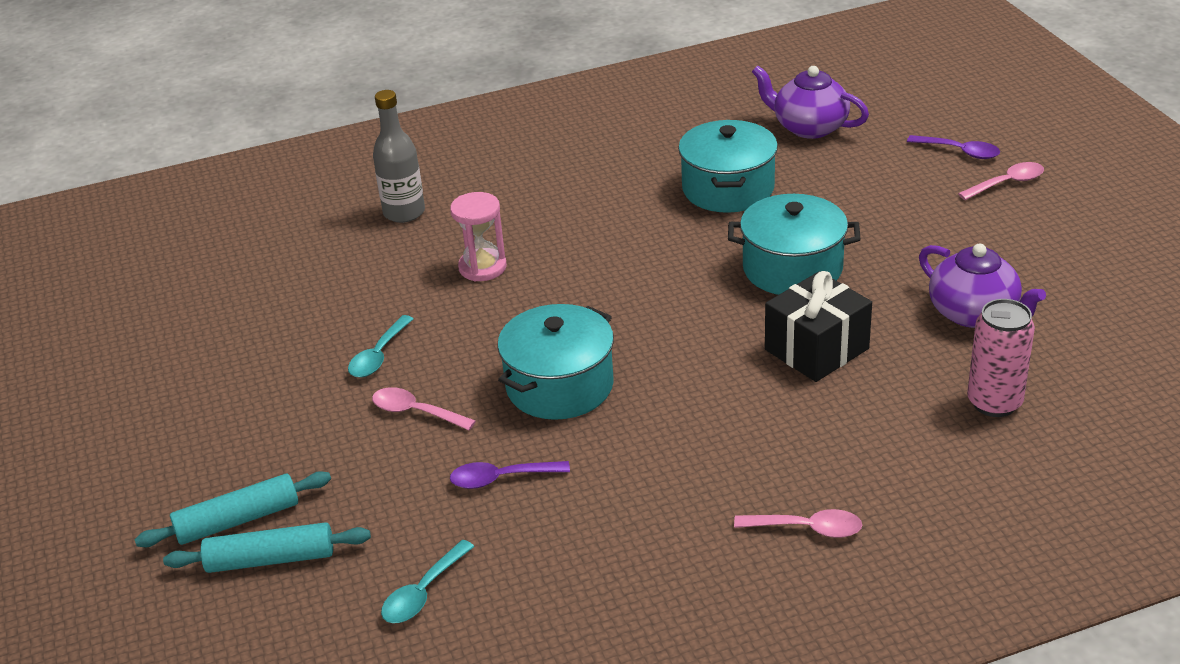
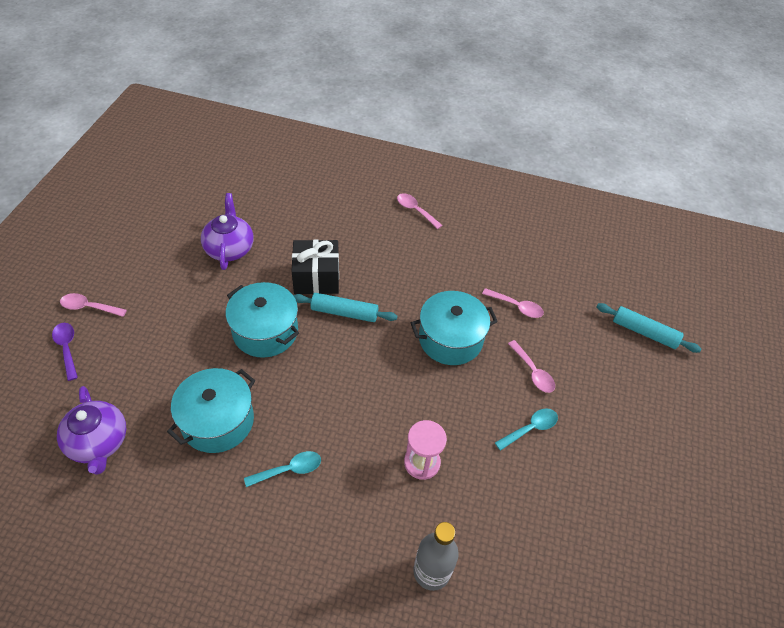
camera: 150 degrees left, 15 degrees up
turquoise rolling pin [134,471,331,547] -> turquoise rolling pin moved to [293,293,397,322]
turquoise spoon [381,540,475,623] -> turquoise spoon moved to [244,451,321,487]
purple spoon [450,461,570,489] -> pink spoon [482,288,544,318]
pink can [967,299,1035,417] -> none

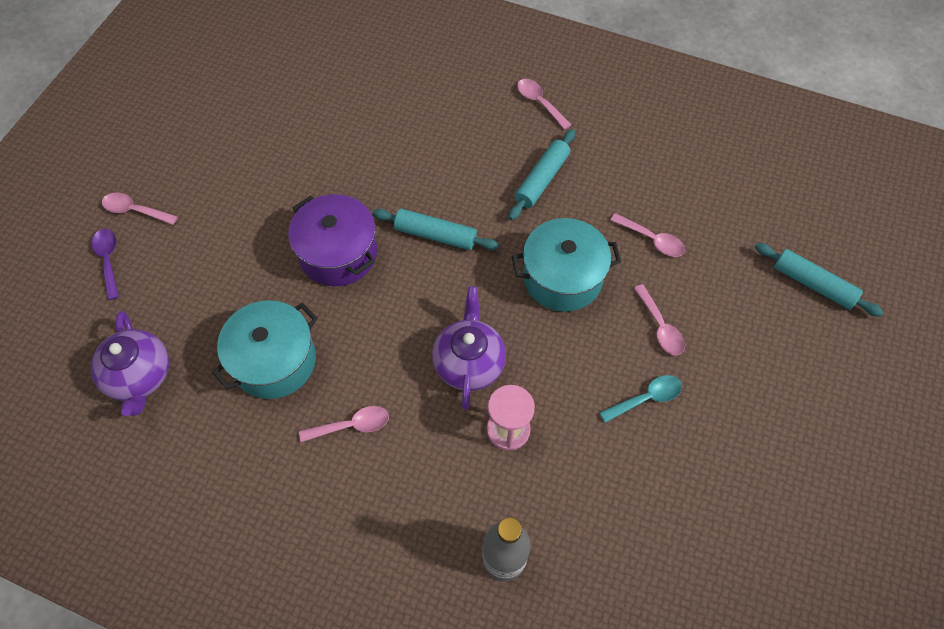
camera: 10 degrees right, 10 degrees up
purple teapot [201,193,254,270] -> purple teapot moved to [432,286,506,410]
turquoise pot [226,282,299,358] -> purple pot [288,194,377,286]
turquoise spoon [244,451,321,487] -> pink spoon [299,406,389,442]
black gift [292,239,339,294] -> none
none -> turquoise rolling pin [509,129,575,220]

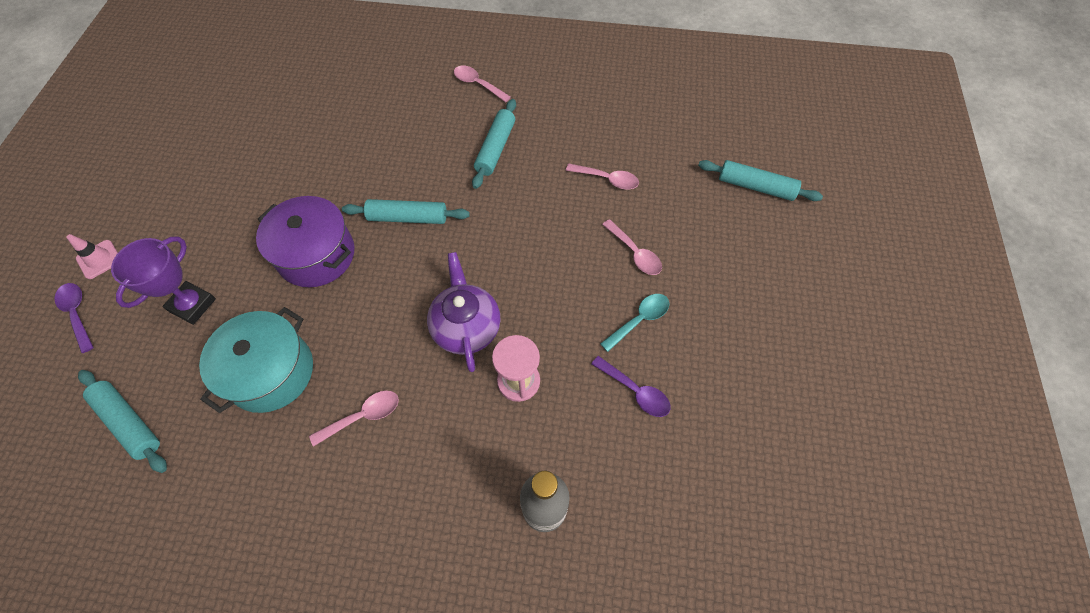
camera: 15 degrees left, 0 degrees up
purple teapot [91,311,169,416] -> turquoise rolling pin [78,370,167,473]
pink spoon [102,193,178,225] -> pink traffic cone [66,234,118,279]
turquoise pot [512,218,621,312] -> none
none -> purple trophy [111,236,216,325]
none -> purple spoon [591,356,671,417]

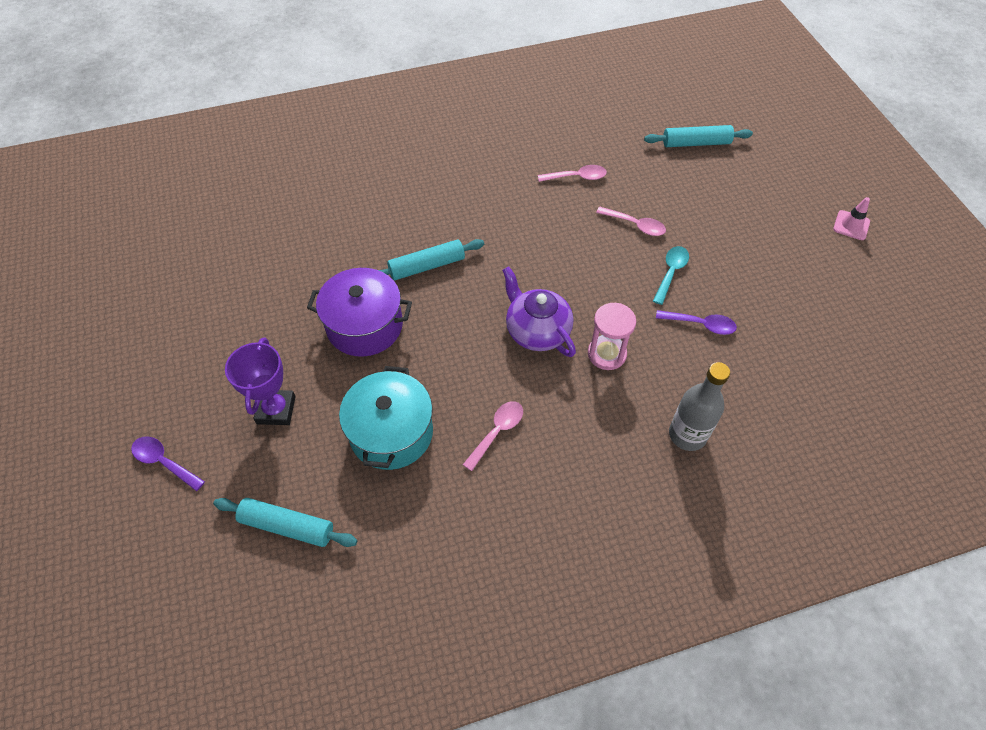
camera: 25 degrees left, 5 degrees down
pink traffic cone [66,234,118,279] -> pink traffic cone moved to [833,197,870,240]
pink spoon [454,66,511,102] -> none
turquoise rolling pin [472,99,516,189] -> none

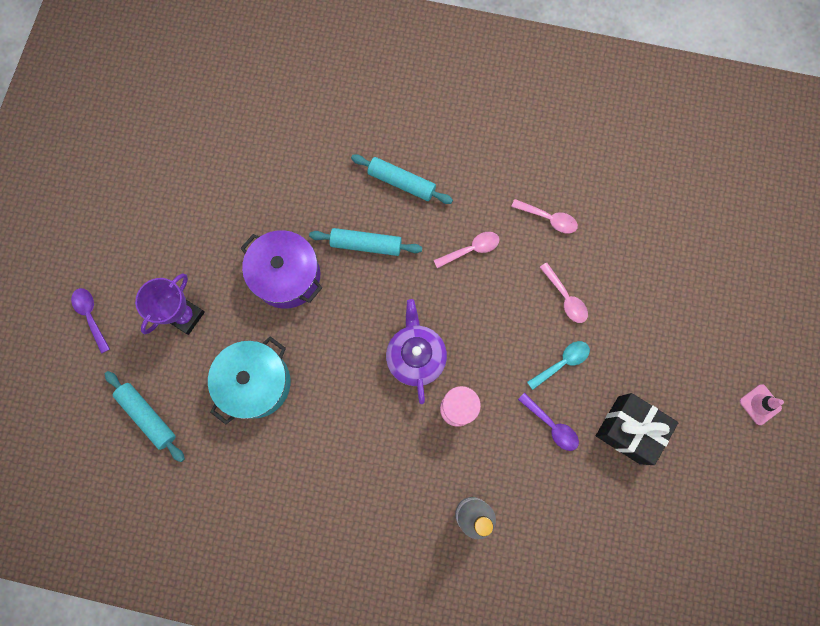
camera: 30 degrees right, 20 degrees up
pink spoon [463,401,523,471] -> pink spoon moved to [434,232,499,268]
turquoise rolling pin [644,125,753,147] -> turquoise rolling pin moved to [351,154,453,204]
none -> black gift [596,393,679,465]

